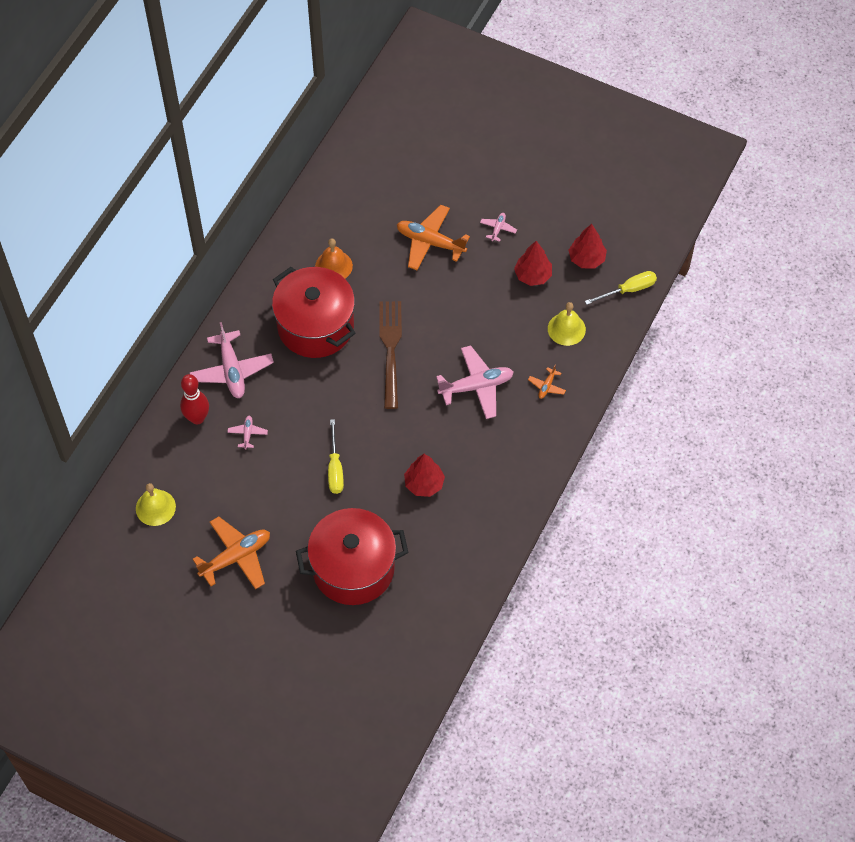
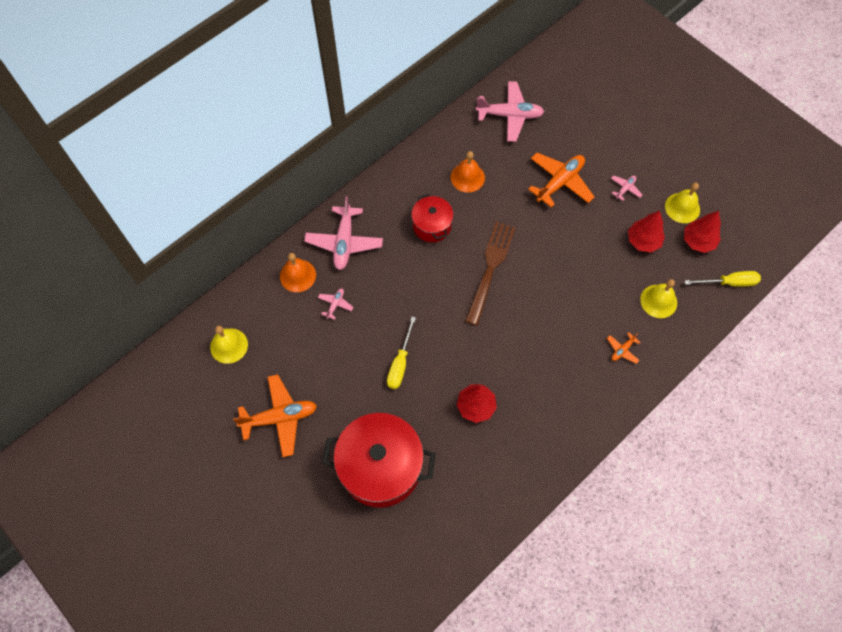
camera: 20 degrees right, 5 degrees up
red bowling pin [180,374,209,424] -> orange bell [280,253,316,292]
red pot [272,267,355,358] -> red pot [411,194,453,242], size x0.54
orange plane [397,205,470,270] -> orange plane turned 90 degrees clockwise [528,153,594,208]
pink plane [436,346,514,419] -> pink plane moved to [476,81,544,142]
none -> yellow bell [665,183,700,223]

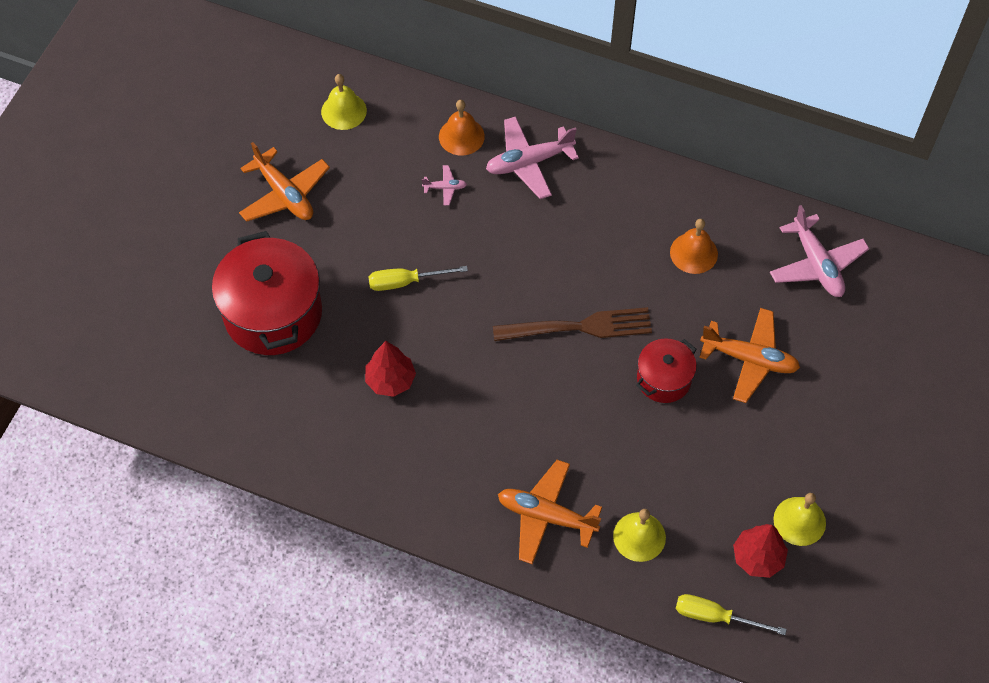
camera: 65 degrees right, 5 degrees down
red pot [411,194,453,242] -> red pot moved to [636,338,697,403]
orange plane [607,332,641,364] -> orange plane [498,460,602,564], size x2.13
pink plane [611,175,642,201] -> none
red tree [628,211,665,253] -> none
yellow screwdriver [685,271,761,287] -> yellow screwdriver turned 135 degrees clockwise [676,594,787,635]

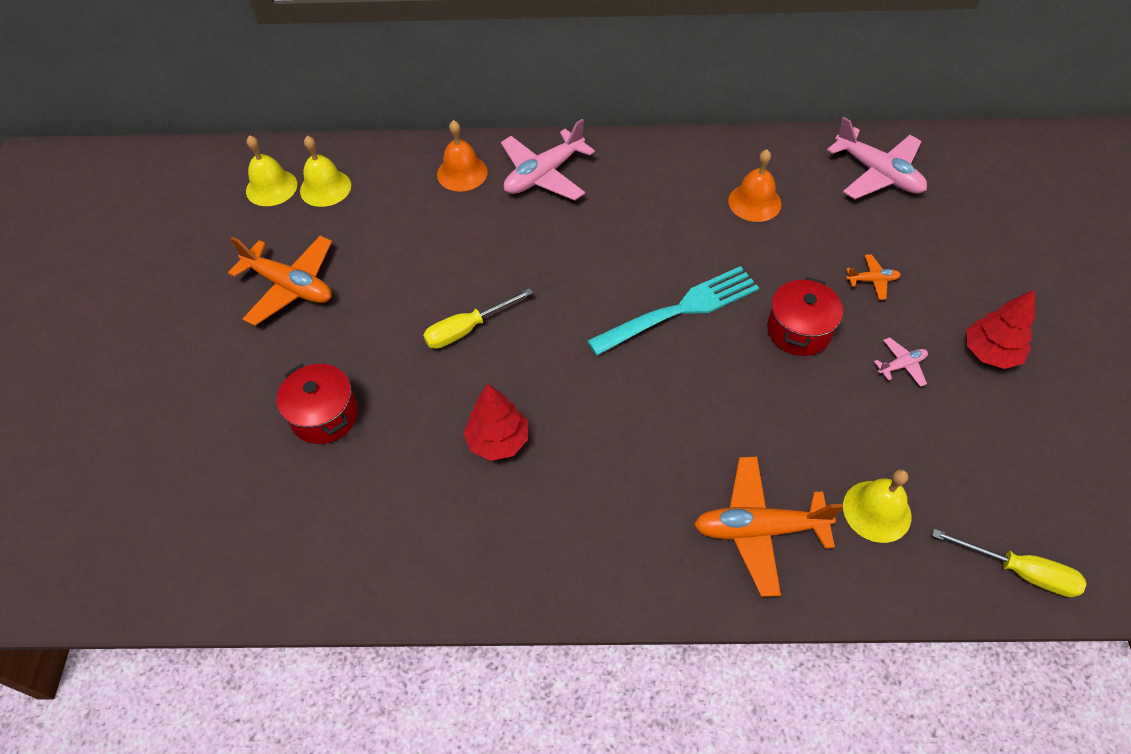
camera: 20 degrees left, 5 degrees down
red pot [212,231,322,355] -> red pot [277,364,358,444], size x0.54
pink plane [422,165,467,206] -> pink plane moved to [874,337,928,387]
brown fork [493,307,652,341] -> turquoise fork [587,266,759,356]
yellow screwdriver [676,594,787,635] -> yellow screwdriver turned 150 degrees counterclockwise [932,529,1087,597]
orange plane [699,308,800,403] -> orange plane [846,254,901,300], size x0.47
red tree [733,524,788,578] -> red tree moved to [967,289,1035,369]
yellow bell [773,493,826,546] -> yellow bell moved to [246,135,297,206]

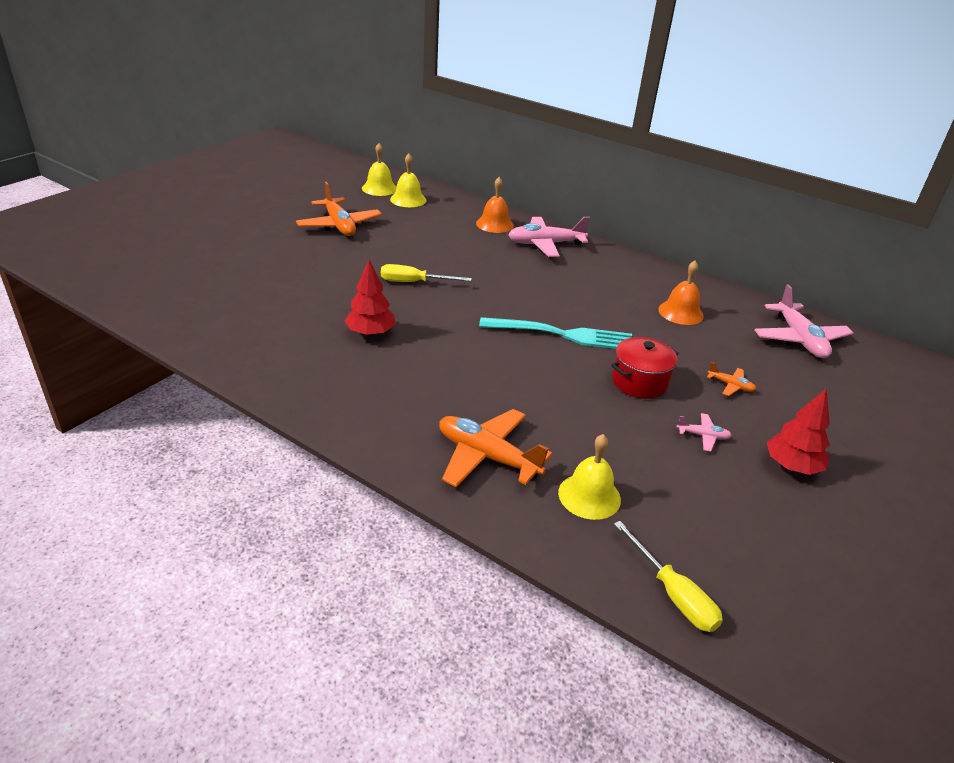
camera: 30 degrees right, 20 degrees down
red pot [277,364,358,444] -> none

